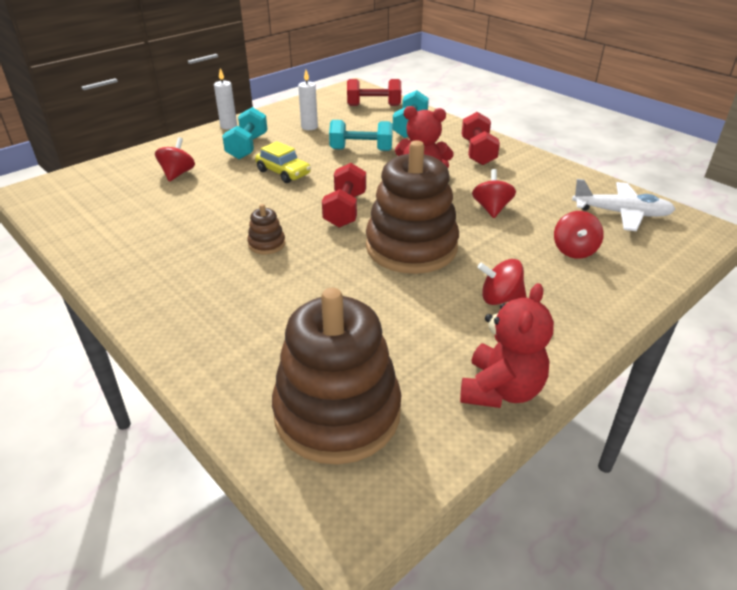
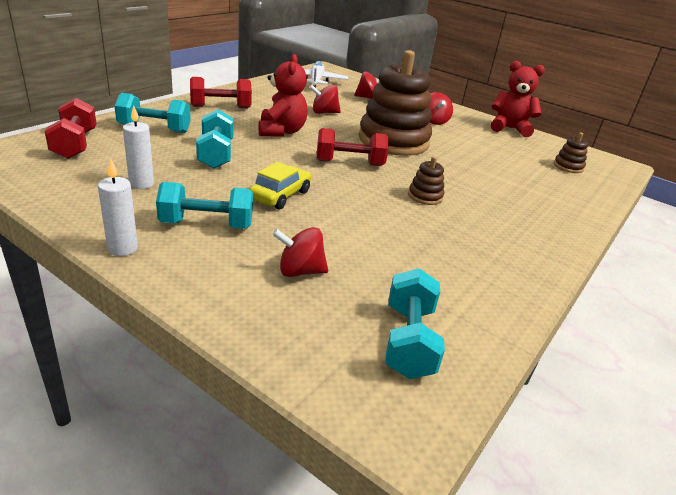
camera: 105 degrees left, 5 degrees down
brown stacking toy [272,288,401,465] -> brown stacking toy [554,133,588,173], size x0.41
none -> turquoise dumbbell [385,268,445,379]

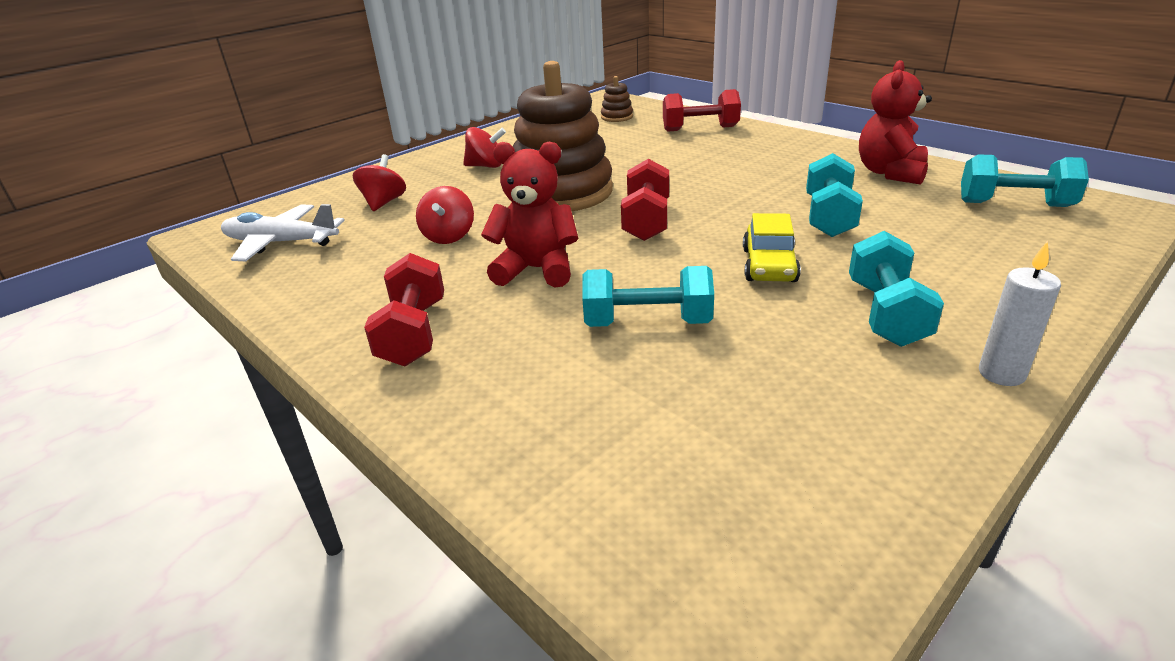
camera: 75 degrees left, 0 degrees up
red dumbbell [45,98,97,159] -> red dumbbell moved to [663,89,741,131]
turquoise dumbbell [114,93,191,133] -> turquoise dumbbell moved to [806,153,863,237]
white candle [123,105,154,189] -> none
yellow car [250,162,311,209] -> yellow car turned 120 degrees counterclockwise [743,213,801,282]
red spinning top [272,227,328,277] -> none
brown stacking toy [408,156,444,205] -> none
red teddy bear [491,61,545,137] -> red teddy bear moved to [859,60,932,185]

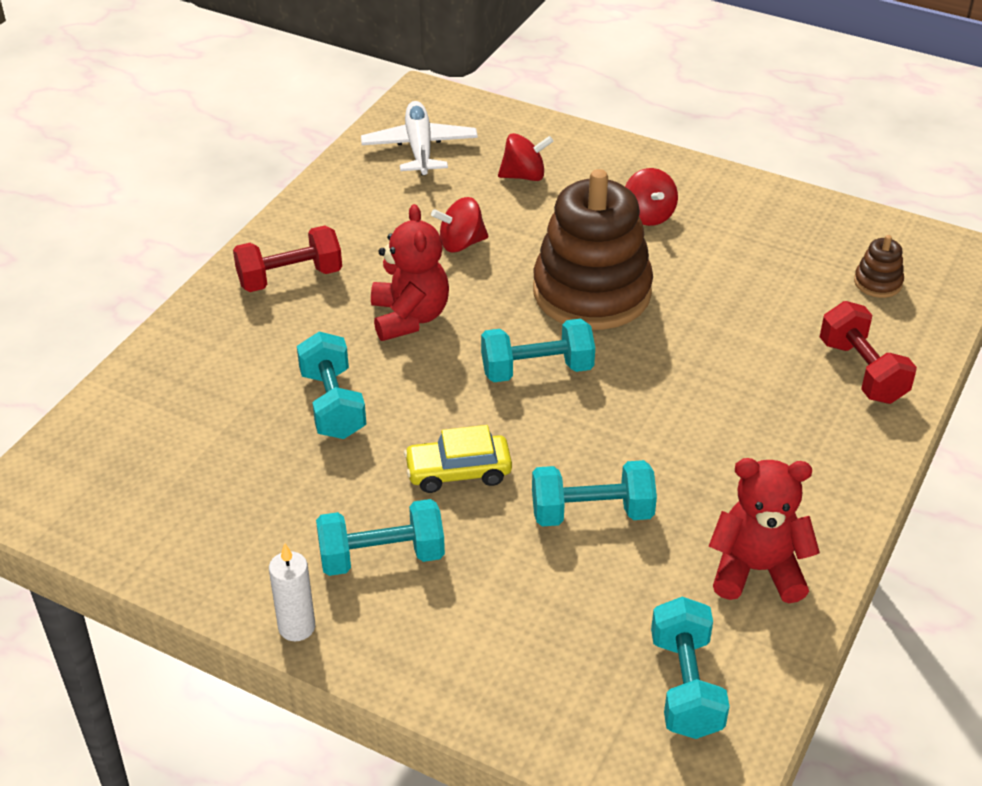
camera: 70 degrees right, 10 degrees up
red dumbbell [621,159,669,241] -> turquoise dumbbell [481,319,595,382]

